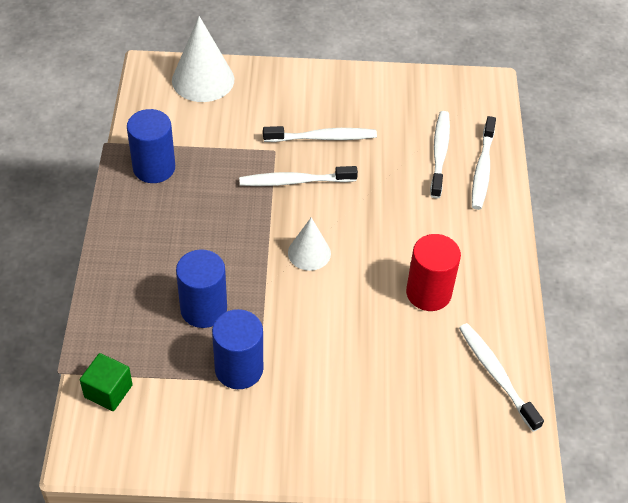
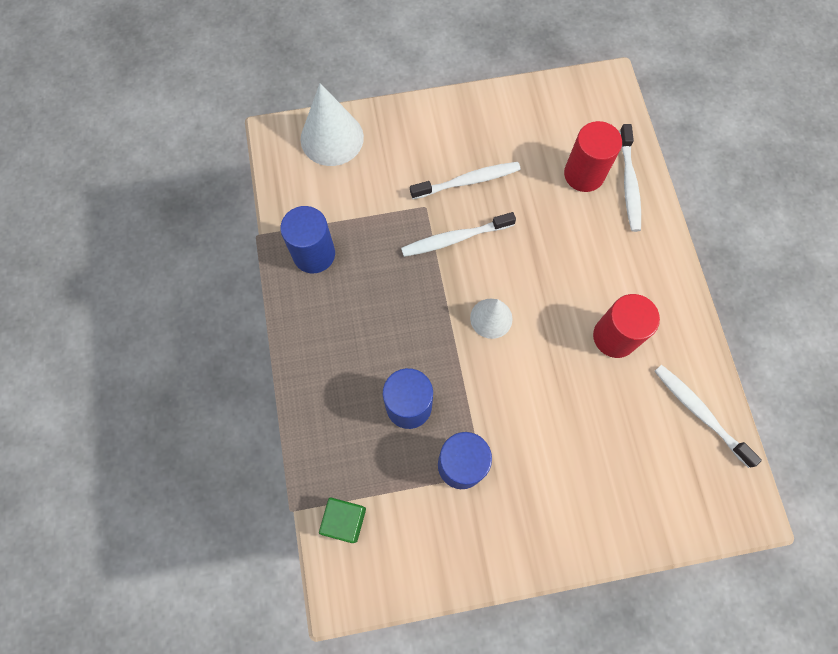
camera: 10 degrees left, 20 degrees up
white toothbrush [430,111,450,199] -> red cylinder [564,121,622,192]

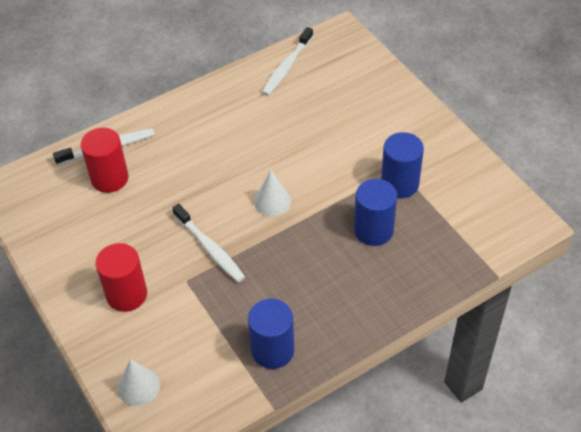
camera: 110 degrees left, 20 degrees down
white cone [301,83,364,166] -> white cone [118,359,160,406], size x0.61
green cube [319,498,366,543] -> none
white toothbrush [410,162,521,199] -> none
red cylinder [593,294,660,358] -> red cylinder moved to [95,243,147,312]

